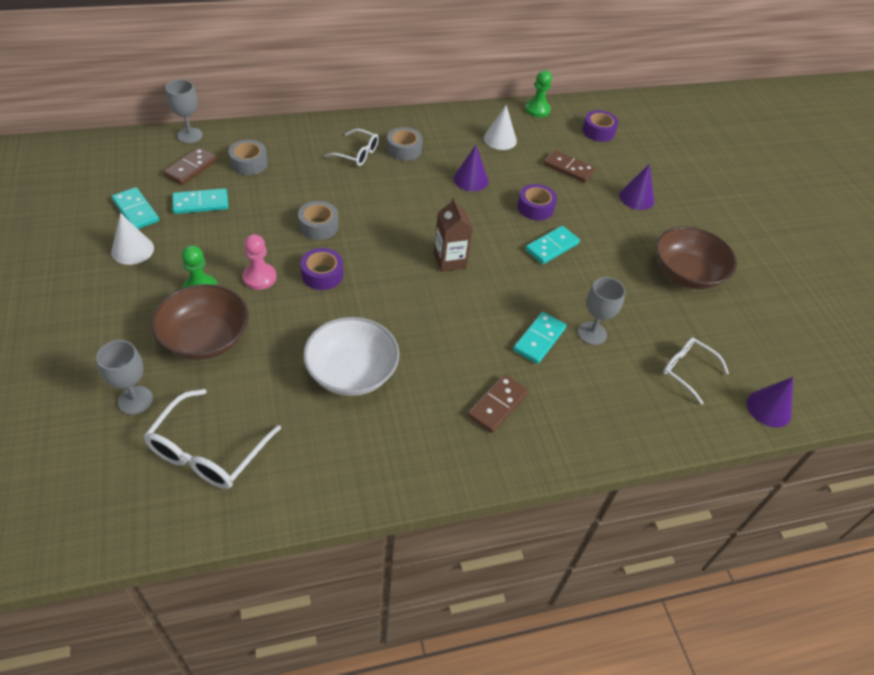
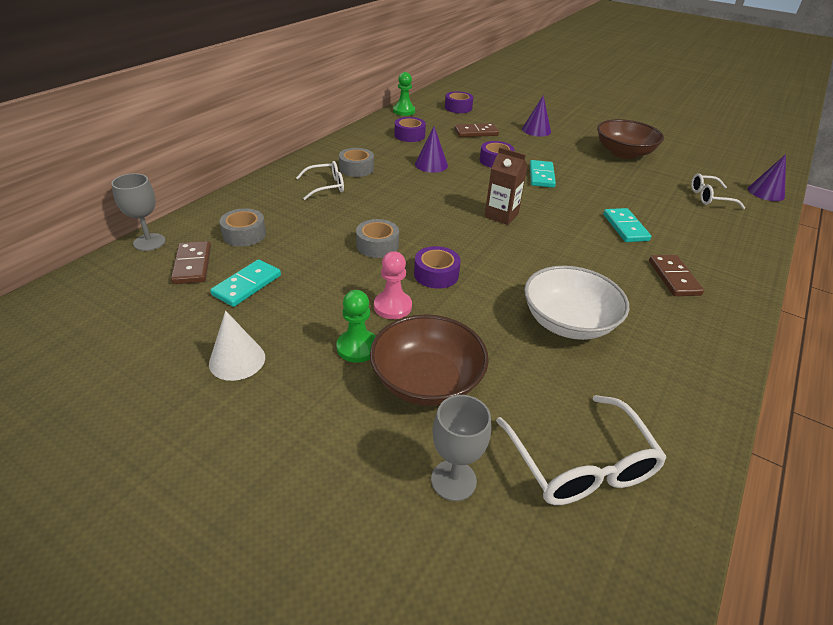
camera: 40 degrees left, 10 degrees down
turquoise domino [112,187,159,229] -> none
white cone [484,105,517,150] -> purple tape [394,117,426,142]
grey goblet [578,277,625,345] -> none

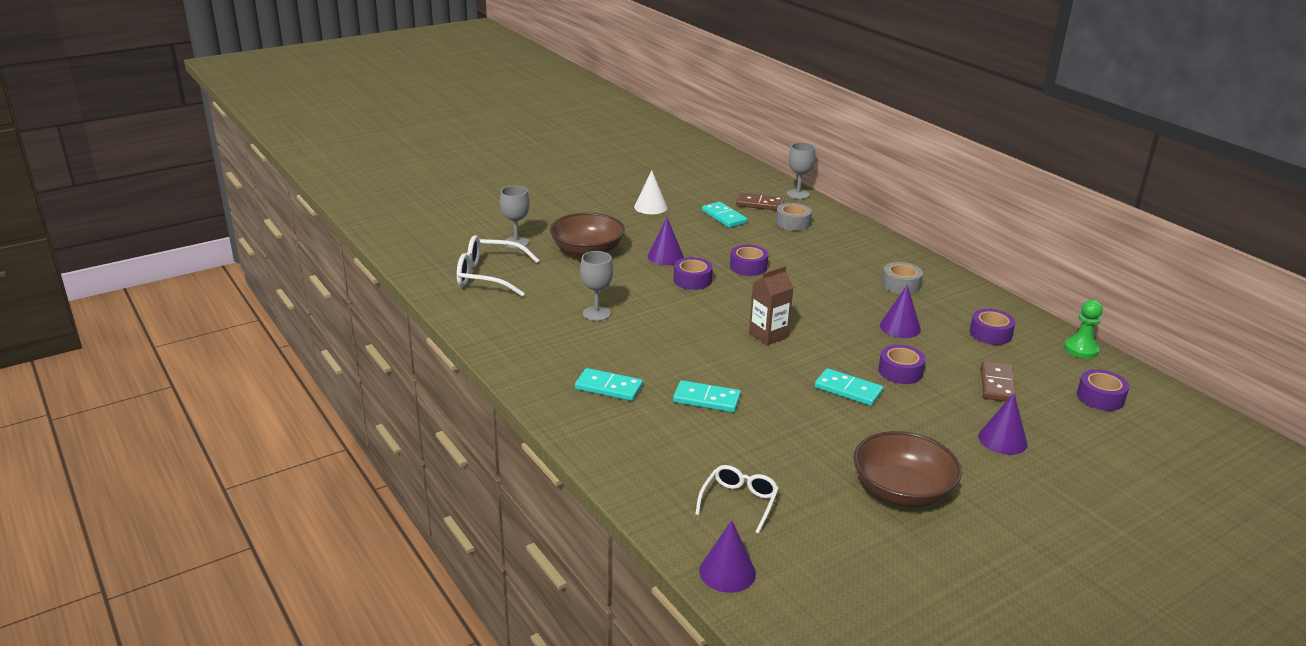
camera: 115 degrees right, 10 degrees down
white glasses [296,161,344,200] -> none
green pawn [336,290,376,363] -> none
grey tape [356,219,399,258] -> purple tape [730,245,768,276]
pink pawn [374,251,412,319] -> purple cone [647,218,684,265]
white bowl [524,266,629,340] -> grey goblet [580,251,613,321]
brown domino [649,255,704,296] -> turquoise domino [575,368,643,401]

